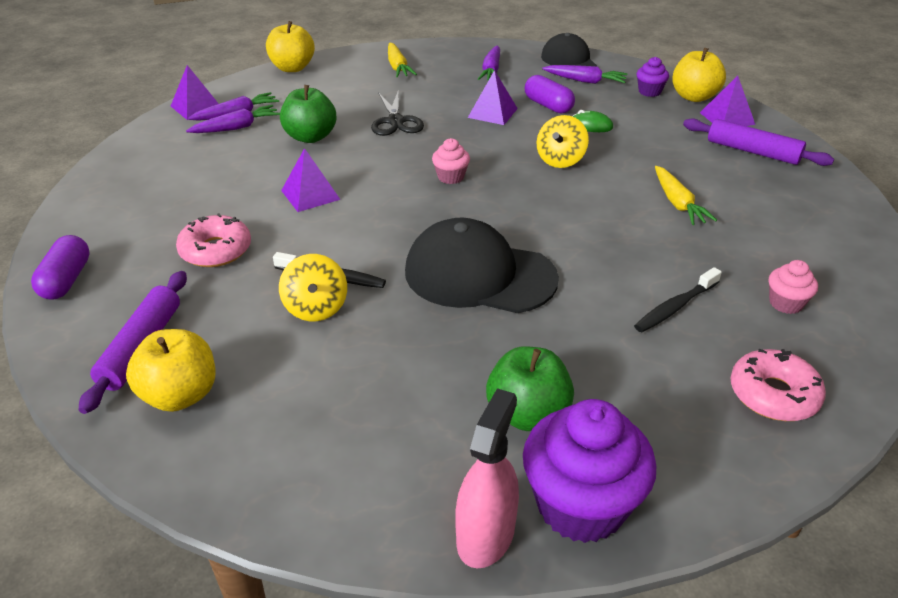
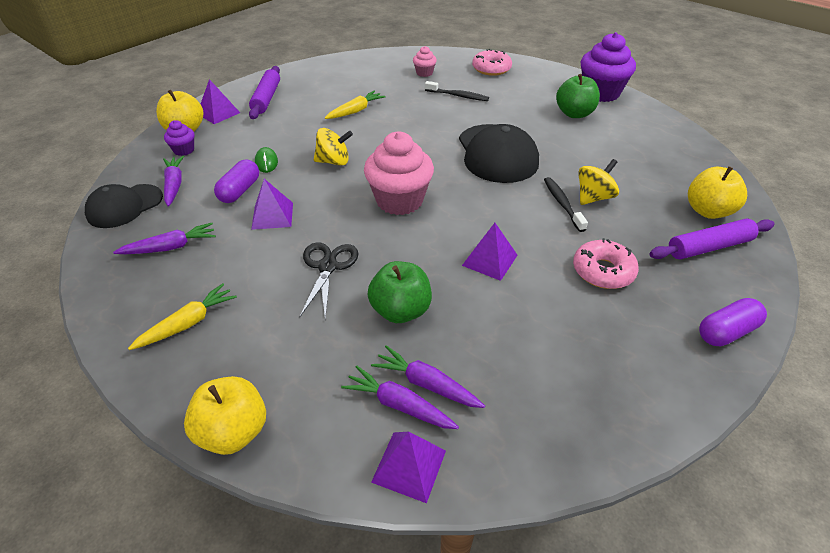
camera: 120 degrees left, 5 degrees up
black scissors [371,89,424,136] -> black scissors turned 45 degrees counterclockwise [300,242,359,319]
pink cupcake [432,138,470,184] -> pink cupcake [364,132,434,215], size x2.09
pink spray bottle [456,388,519,568] -> none

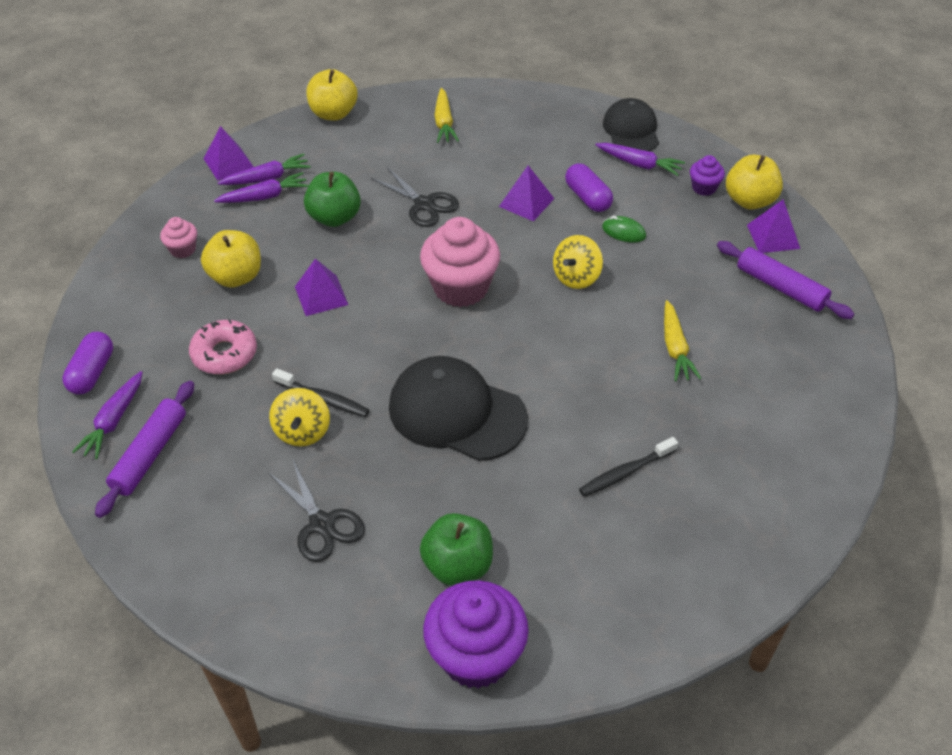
camera: 130 degrees right, 5 degrees up
purple carrot [113,223,216,254] -> purple carrot moved to [72,371,143,459]
pink cupcake [413,46,437,77] -> pink cupcake moved to [160,217,197,258]
pink donut [472,49,512,76] -> none
yellow apple [688,166,747,219] -> yellow apple moved to [201,230,261,288]
none -> black scissors [268,458,365,562]

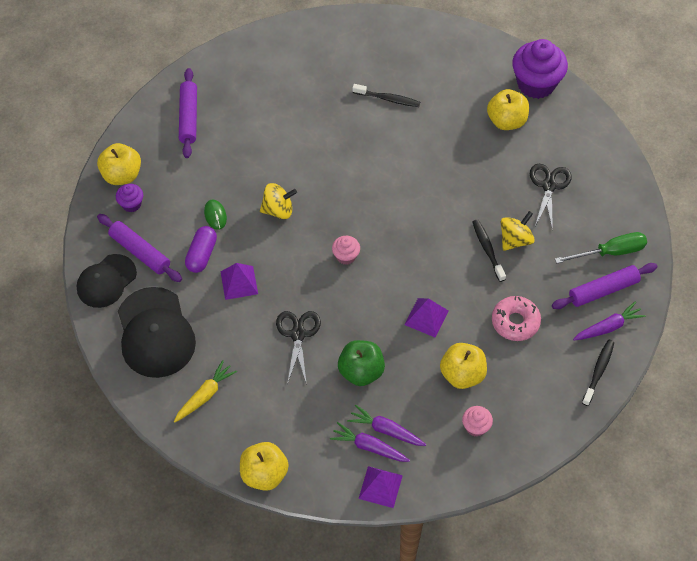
camera: 135 degrees left, 10 degrees up
purple capsule [62,332,113,395] -> black toothbrush [582,340,614,406]
black cap [389,356,528,461] -> black cap moved to [118,287,196,378]
pink cupcake [420,217,500,307] -> pink cupcake [332,236,360,265], size x0.48
green apple [420,513,493,586] -> yellow apple [487,89,529,130]
purple carrot [595,143,685,176] -> purple rolling pin [97,214,182,282]
yellow carrot [664,300,701,381] -> none
purple pyramid [747,199,800,253] -> none
none -> green screwdriver [555,232,647,263]

